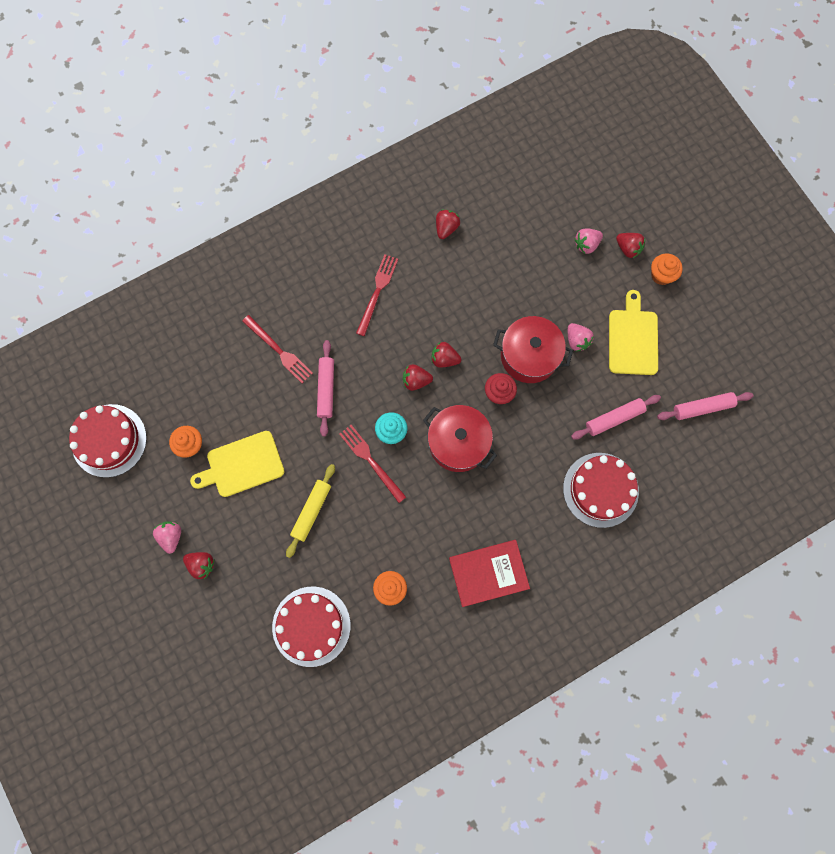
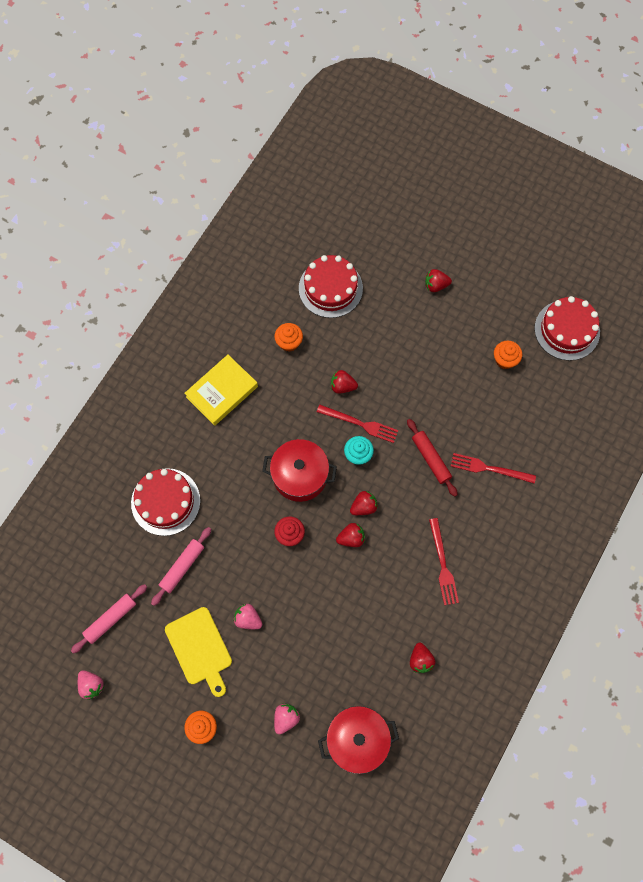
camera: 150 degrees right, 5 degrees down
pink strawberry [153,522,181,554] -> pink strawberry moved to [78,670,104,700]
yellow cutting board [190,431,285,497] -> none
yellow rolling pin [286,464,335,558] -> none
pink rolling pin [317,340,334,436] -> red rolling pin [407,419,458,497]
red book [449,540,530,607] -> yellow book [184,355,258,426]
red pot [493,316,573,383] -> red pot moved to [318,706,399,774]
red strawberry [616,233,645,259] -> red strawberry moved to [331,370,358,394]

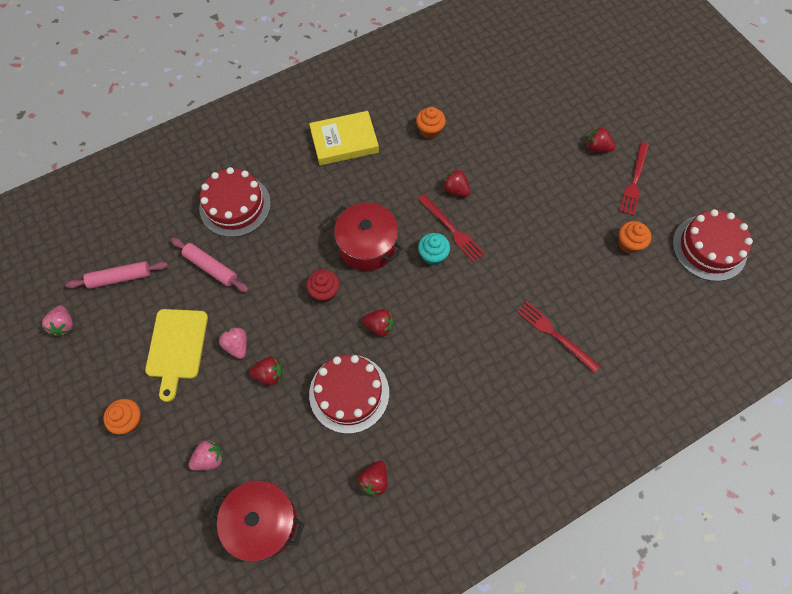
camera: 30 degrees right, 5 degrees down
pink rolling pin [151,527,211,606] -> pink rolling pin turned 60 degrees clockwise [171,238,249,293]
red cake [299,255,363,318] -> red cake moved to [309,355,389,434]
red strawberry [350,491,378,515] -> red strawberry moved to [249,357,282,385]
red rolling pin [407,419,458,497] -> none
red fork [429,518,459,605] -> red fork moved to [619,142,649,216]

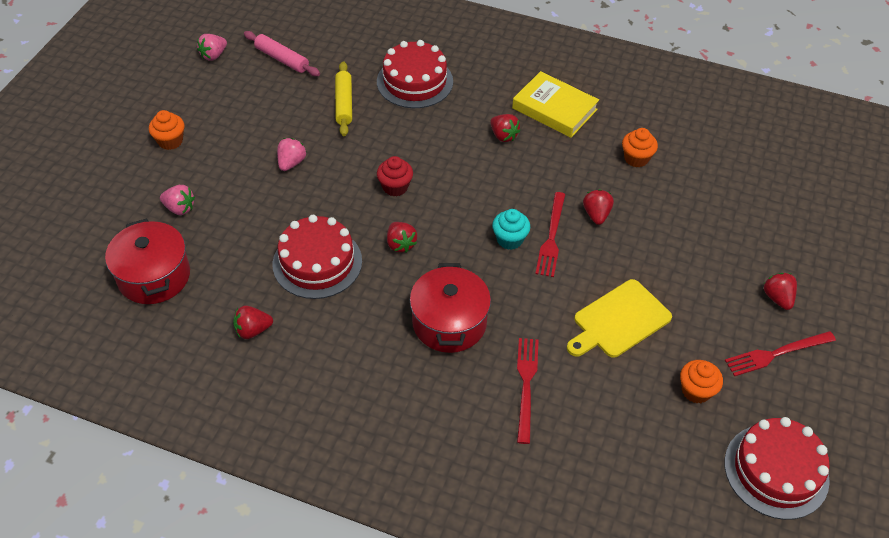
camera: 50 degrees right, 15 degrees down
yellow cutting board [145,309,208,402] -> yellow cutting board moved to [567,279,672,358]
pink rolling pin [171,238,249,293] -> yellow rolling pin [335,61,352,136]
red strawberry [249,357,282,385] -> red strawberry moved to [490,114,520,142]
red pot [331,202,403,271] -> red pot moved to [410,263,491,353]

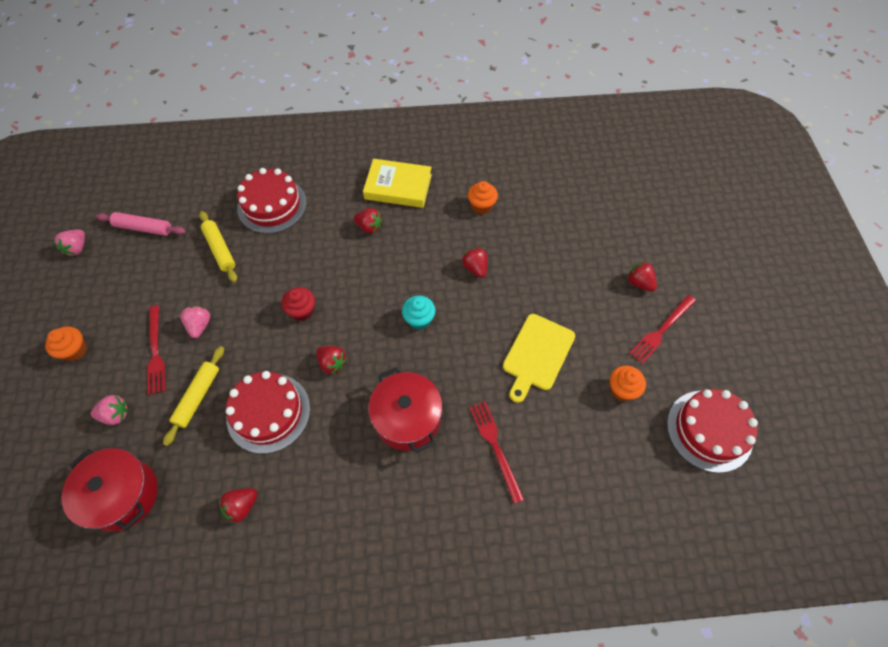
camera: 25 degrees left, 10 degrees up
red fork [535,192,565,277] -> red fork moved to [147,306,166,395]
none -> yellow rolling pin [163,346,224,446]

